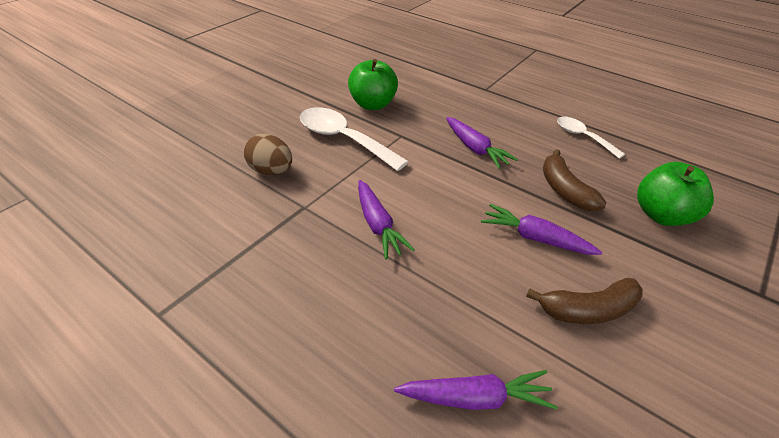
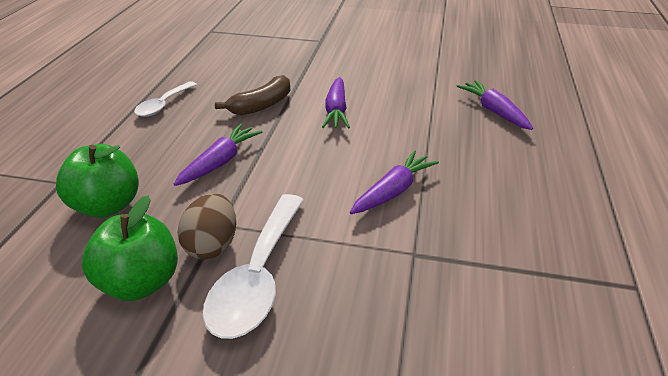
camera: 115 degrees left, 5 degrees down
brown egg [244,134,292,175] -> brown egg moved to [177,193,236,259]
brown banana [526,278,643,324] -> none
green apple [637,162,714,226] -> green apple moved to [56,144,139,218]

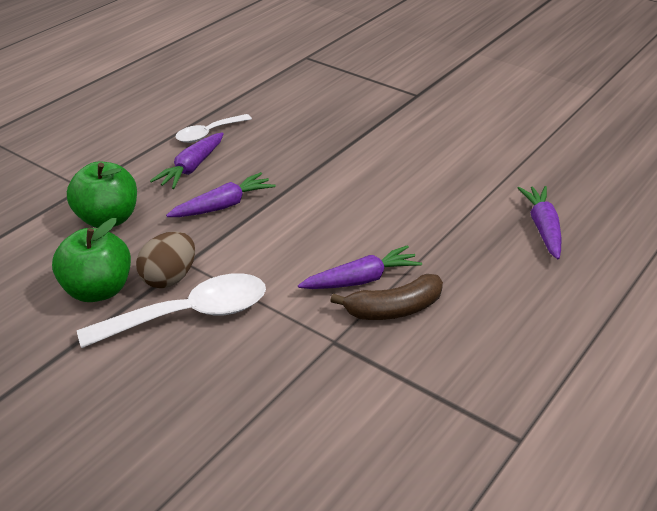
camera: 25 degrees right, 0 degrees up
white spoon [203,194,304,339] -> white spoon turned 150 degrees counterclockwise [77,273,266,348]
brown banana [215,75,290,115] -> brown banana moved to [330,274,443,320]
purple carrot [322,77,350,128] -> purple carrot moved to [150,132,224,189]

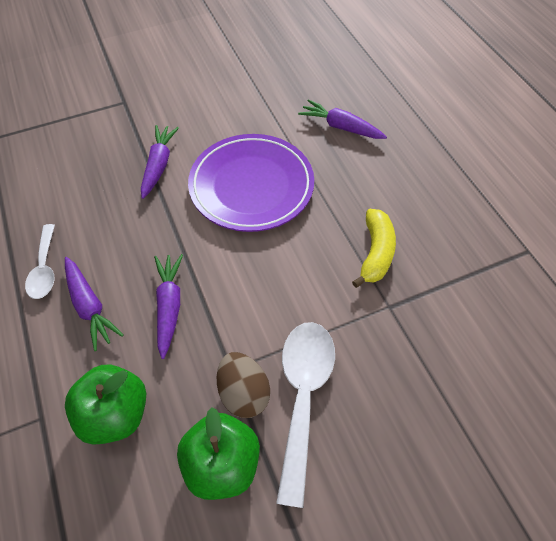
camera: 60 degrees left, 20 degrees up
purple carrot [298,245,422,289] -> purple carrot moved to [141,125,179,199]
brown banana [330,274,443,320] -> yellow banana [352,209,396,288]
none -> purple plate [188,134,314,232]

